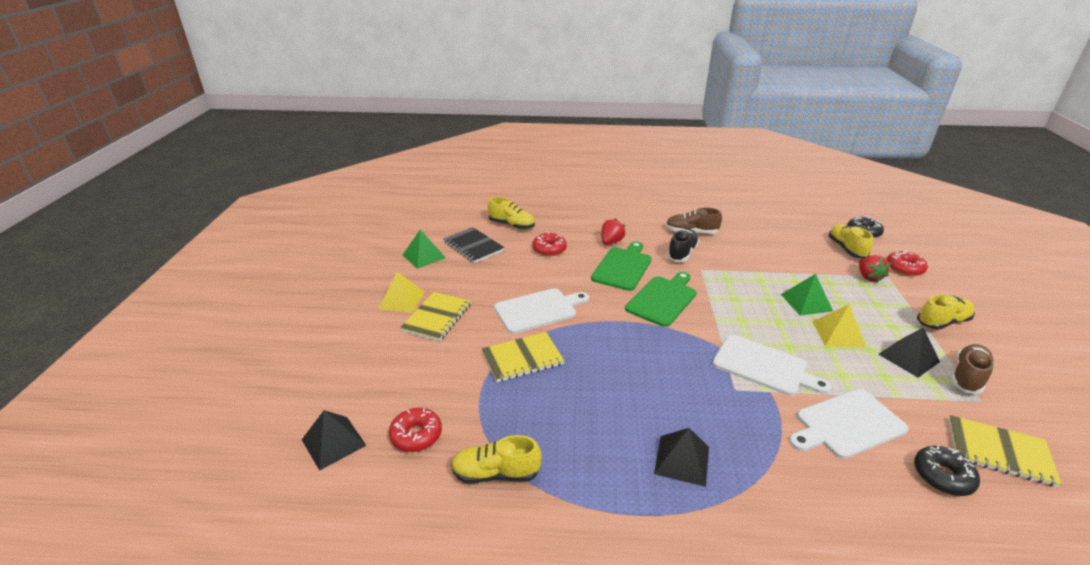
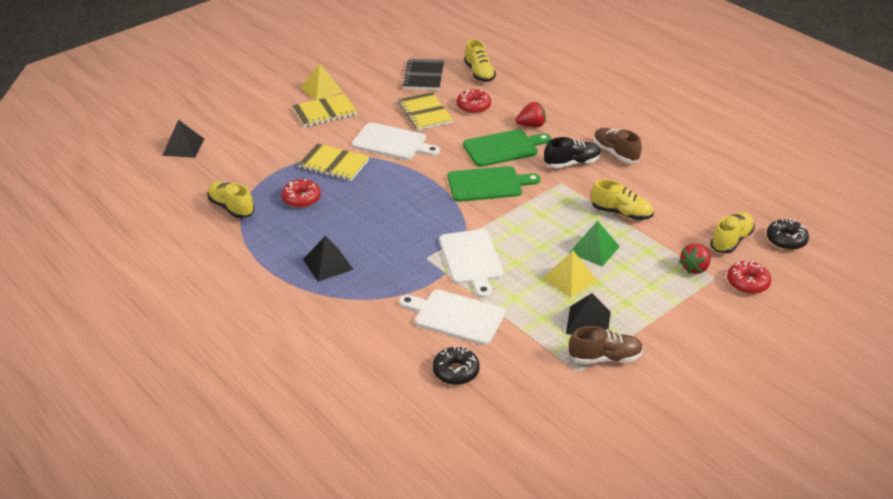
camera: 45 degrees right, 5 degrees up
red donut [389,408,442,452] -> red donut moved to [281,179,321,208]
green pyramid [403,230,446,269] -> none
yellow shoe [917,294,975,330] -> yellow shoe moved to [591,179,654,220]
yellow notebook [948,415,1062,487] -> yellow notebook moved to [398,92,453,130]

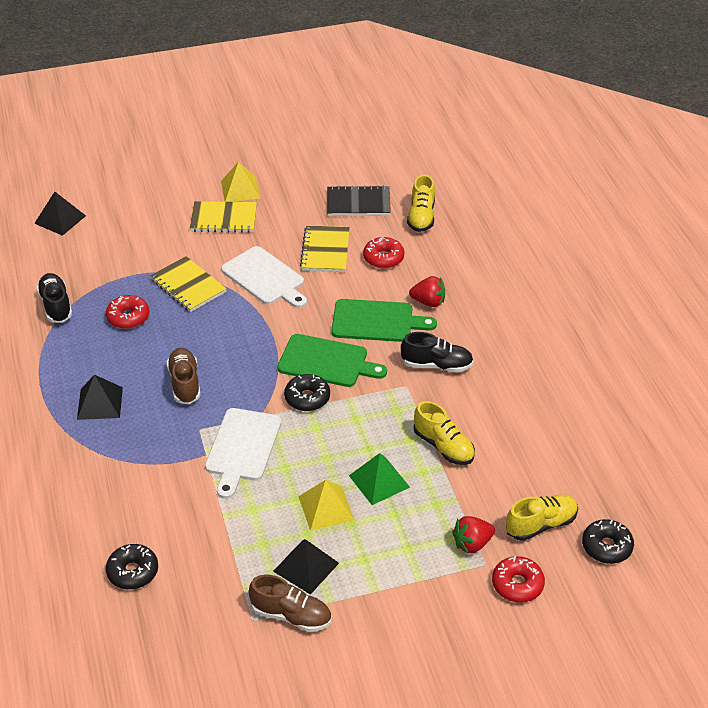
camera: 25 degrees right, 5 degrees up
yellow shoe [207,181,254,218] -> black shoe [36,273,72,323]
white cutting board [399,290,506,345] -> none
black notebook [402,59,444,90] -> black notebook turned 60 degrees clockwise [327,185,391,216]
brown shoe [593,128,642,163] -> brown shoe moved to [167,348,201,404]
none -> black donut [284,374,330,411]

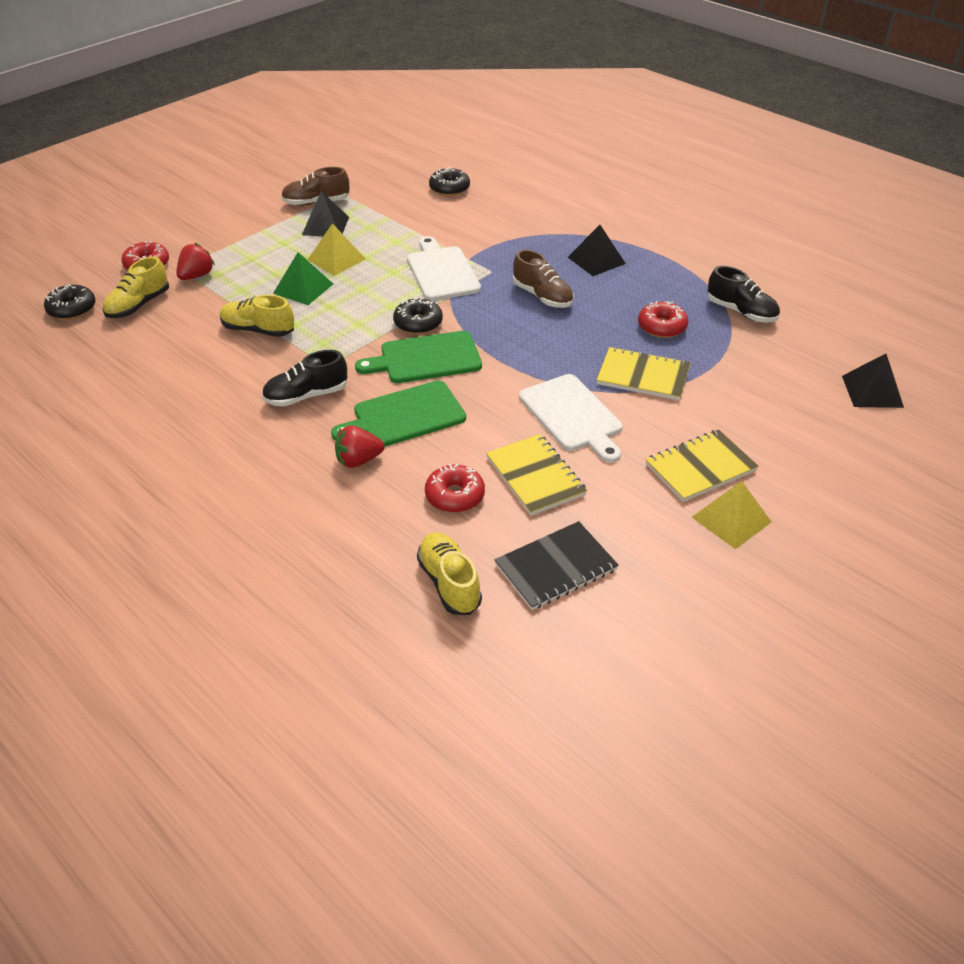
camera: 150 degrees right, 0 degrees up
white cutting board [221,246,307,308] -> white cutting board turned 135 degrees counterclockwise [519,374,623,463]

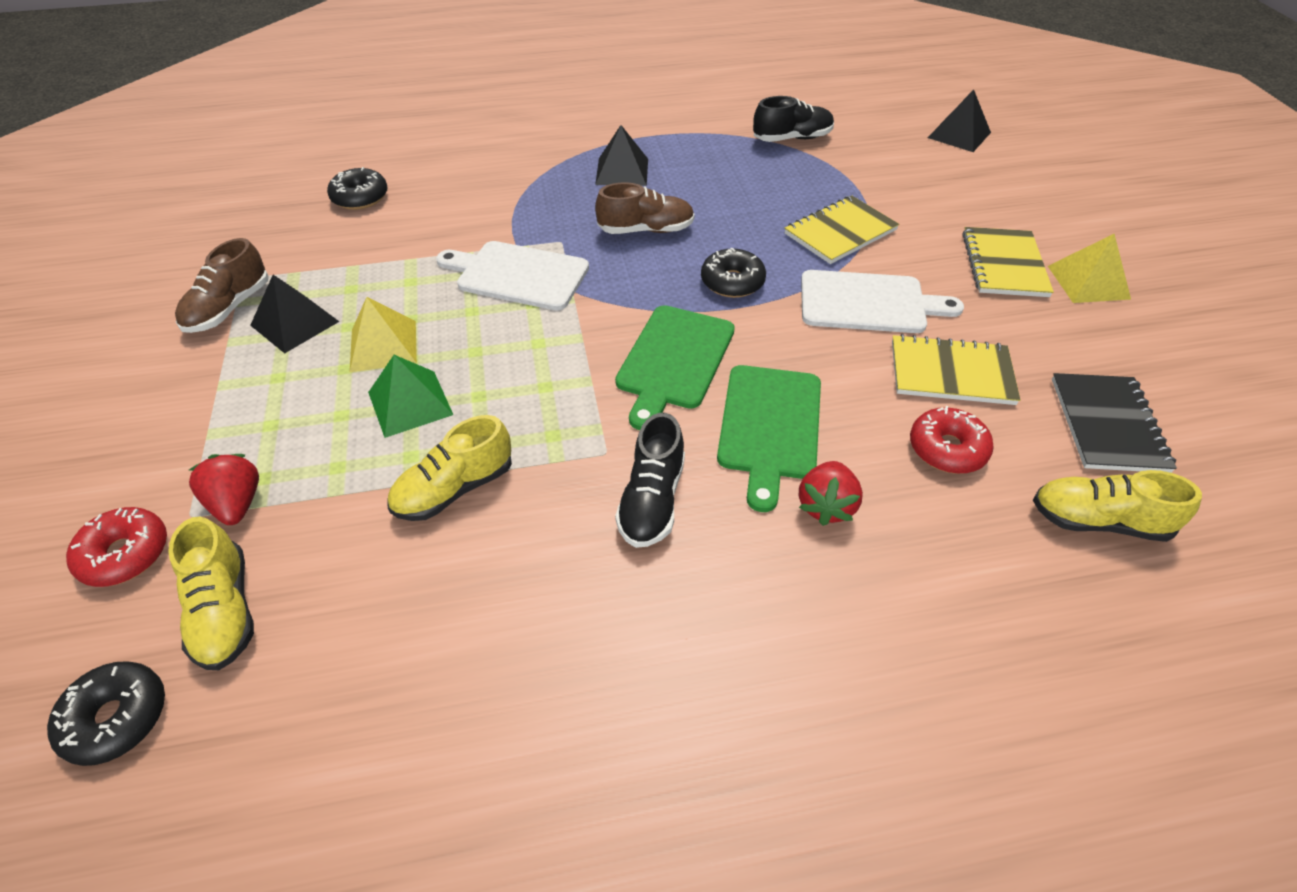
camera: 55 degrees left, 5 degrees up
black donut [393,298,443,334] -> black donut moved to [701,248,766,298]
red donut [638,301,689,338] -> none

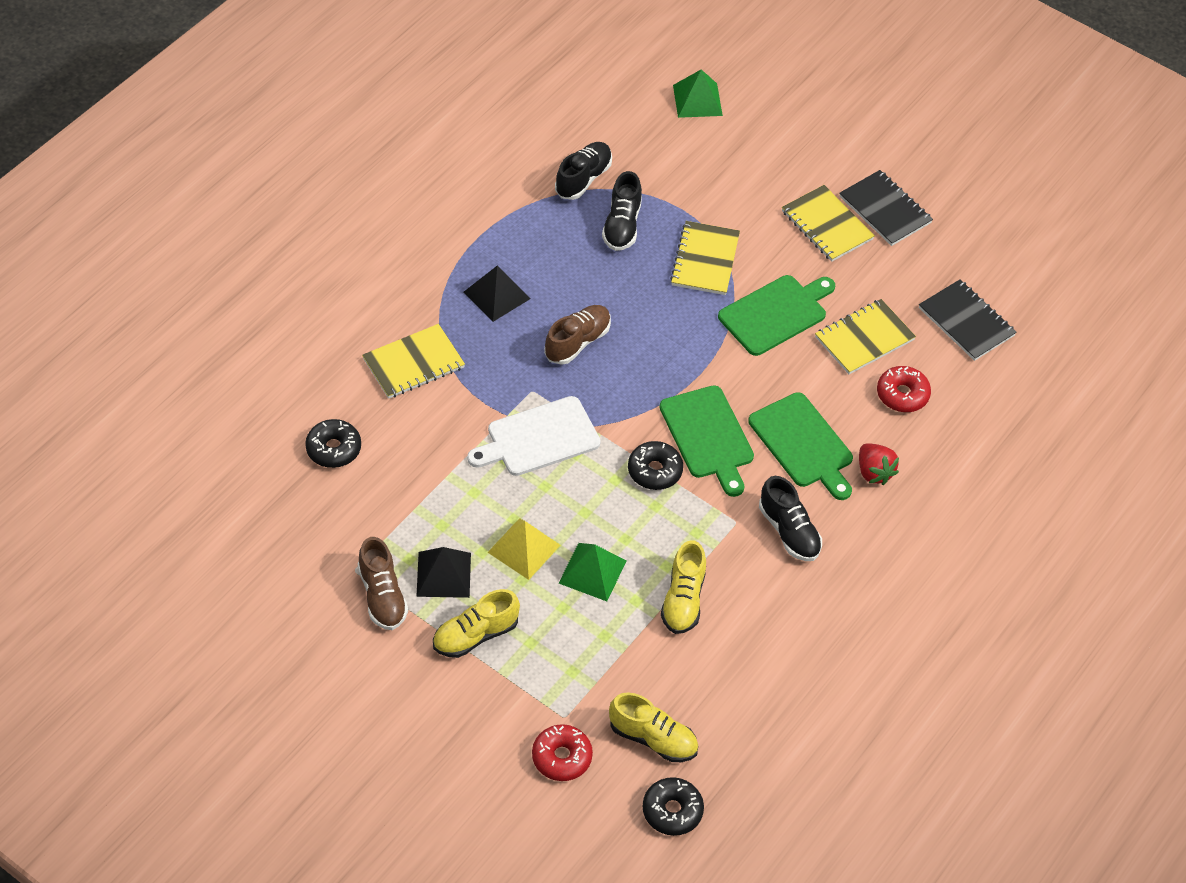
camera: 45 degrees left, 5 degrees up
red strawberry [189,454,259,525] -> none
black donut [701,248,766,298] -> black donut moved to [628,441,683,490]
white cutting board [801,270,964,333] -> green cutting board [718,275,835,356]
black pyramid [928,90,991,152] -> green pyramid [673,70,723,118]
yellow shoe [1033,470,1202,542] -> yellow shoe moved to [433,589,520,658]
yellow pyramid [1048,234,1131,303] -> black notebook [839,170,933,246]
none -> yellow notebook [362,324,465,399]
none -> black shoe [602,171,642,251]

